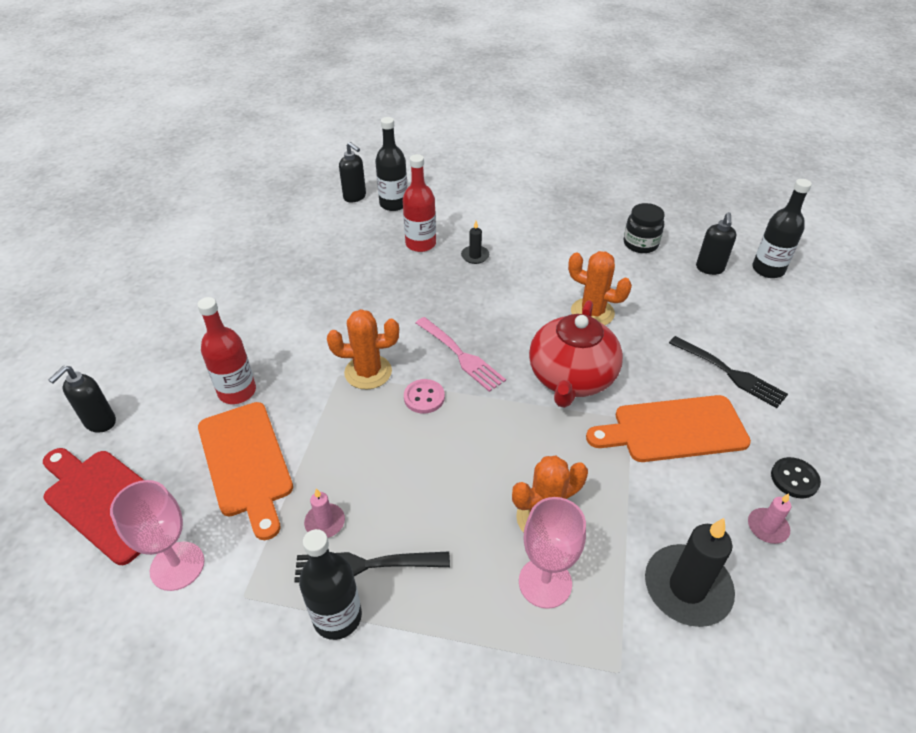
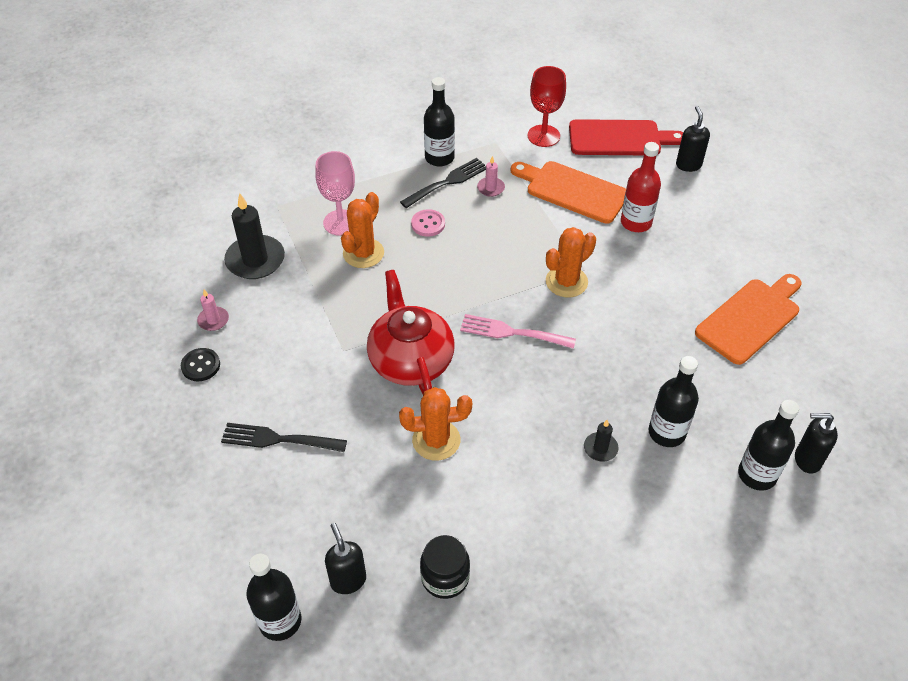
camera: 145 degrees right, 5 degrees up
pink goblet [110,480,204,591] -> red goblet [528,66,566,147]
red bottle [403,154,436,252] -> black bottle [649,356,699,447]
pink button [404,379,445,414] -> pink button moved to [411,209,445,237]
orange cutting board [586,395,751,462] -> orange cutting board moved to [695,274,801,365]

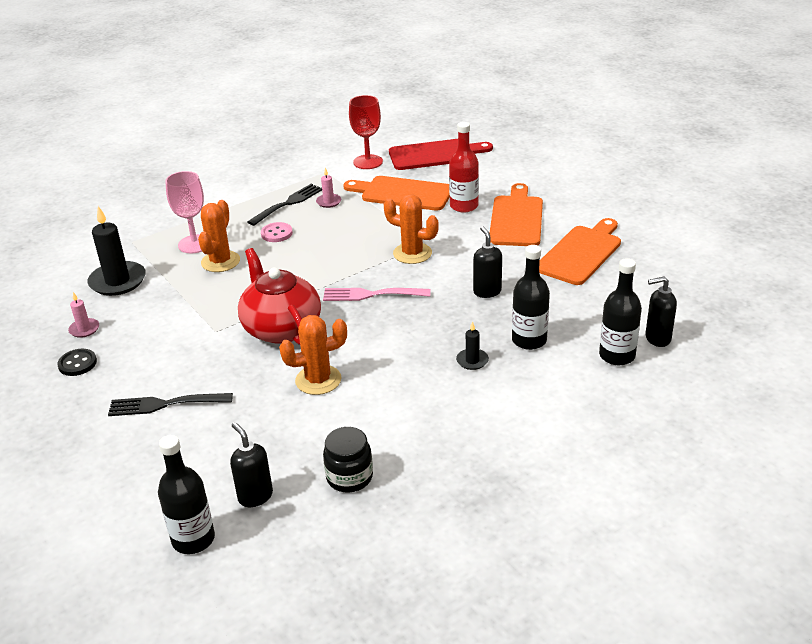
camera: 10 degrees left, 15 degrees down
black bottle [424,77,455,167] -> none
orange cactus [546,227,596,297] -> orange cactus turned 75 degrees clockwise [384,194,439,264]
black soap dispenser [676,106,710,172] -> black soap dispenser moved to [473,226,502,298]
none -> orange cutting board [490,183,543,246]

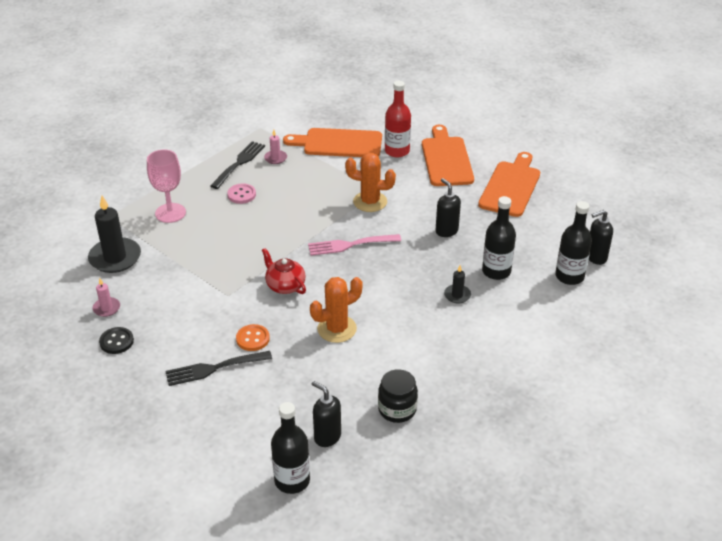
camera: 15 degrees left, 5 degrees up
orange cactus [198,200,240,272] -> none
red teapot [238,248,321,345] -> red teapot [262,248,306,294], size x0.56
red goblet [349,95,383,169] -> none
red cutting board [389,139,493,170] -> none
none -> orange button [236,324,270,351]

